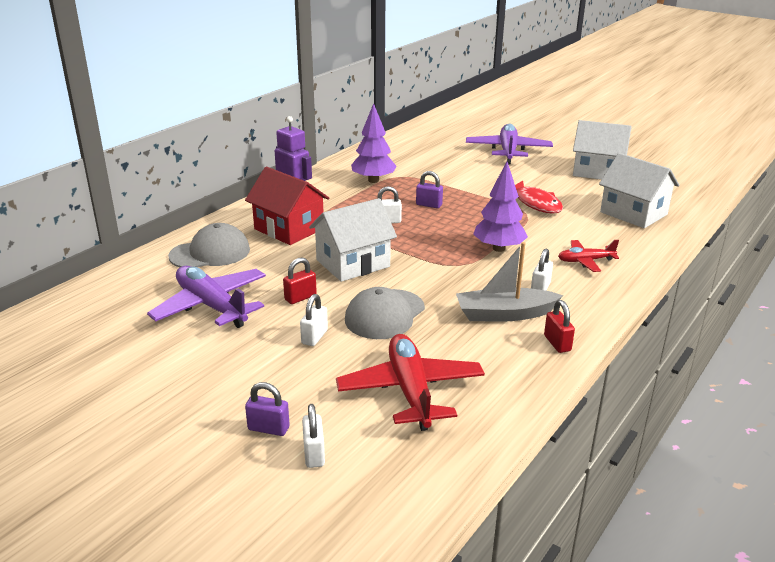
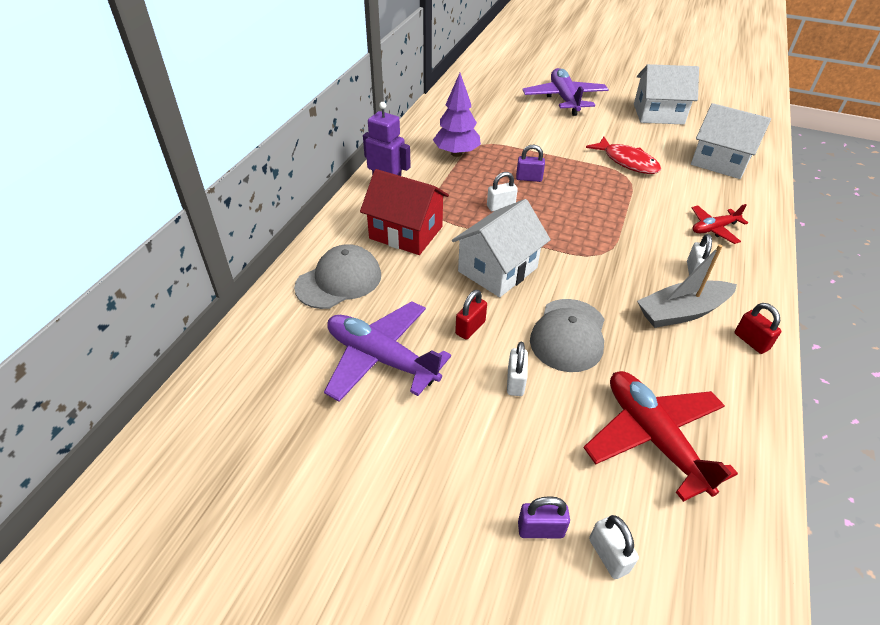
camera: 15 degrees left, 15 degrees up
purple tree [473,162,528,252] -> none

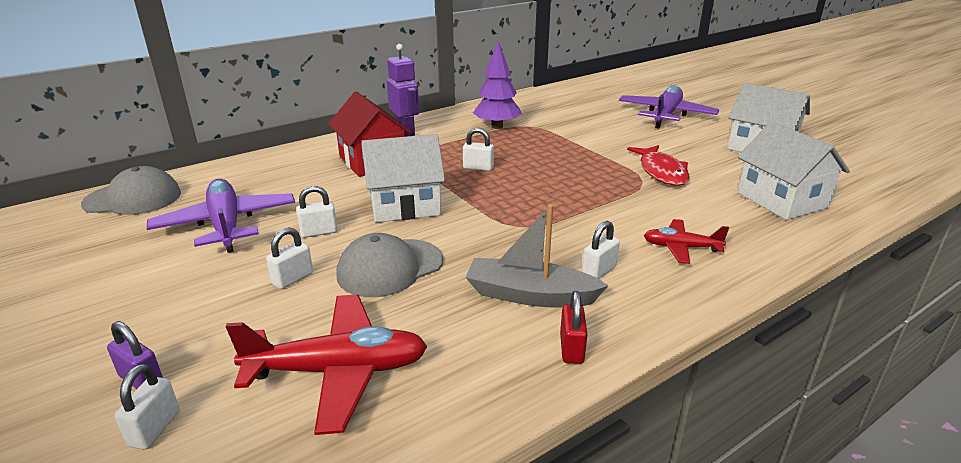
camera: 35 degrees right, 15 degrees down
grey cap [294,244,381,309] -> grey cap moved to [81,166,181,215]
red padlock [455,290,487,340] -> white padlock [296,186,338,238]
purple padlock [516,145,545,182] -> none
red plane [584,371,738,502] -> red plane turned 75 degrees clockwise [226,295,428,435]

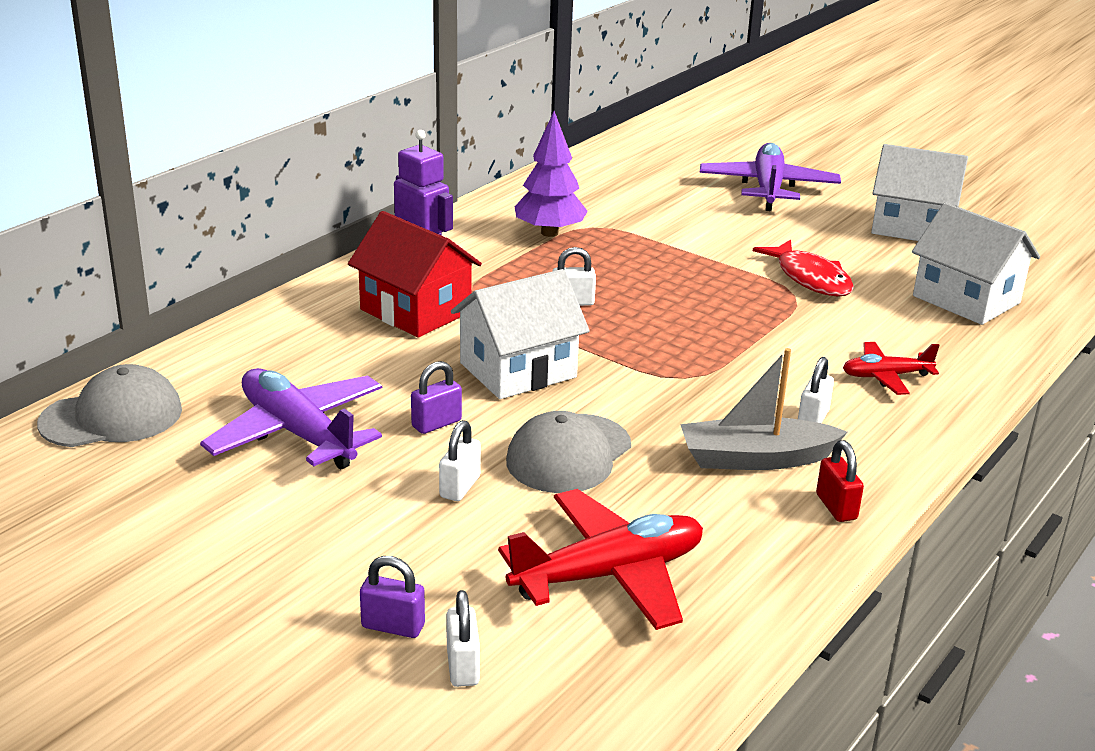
camera: 20 degrees left, 0 degrees up
white padlock [296,186,338,238] -> purple padlock [411,361,462,434]

